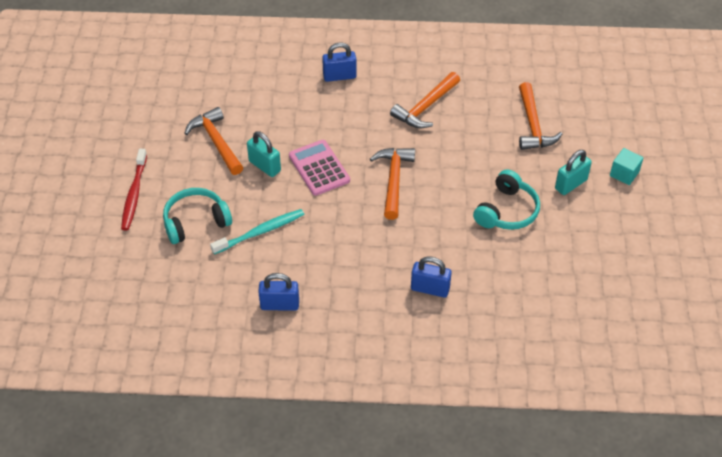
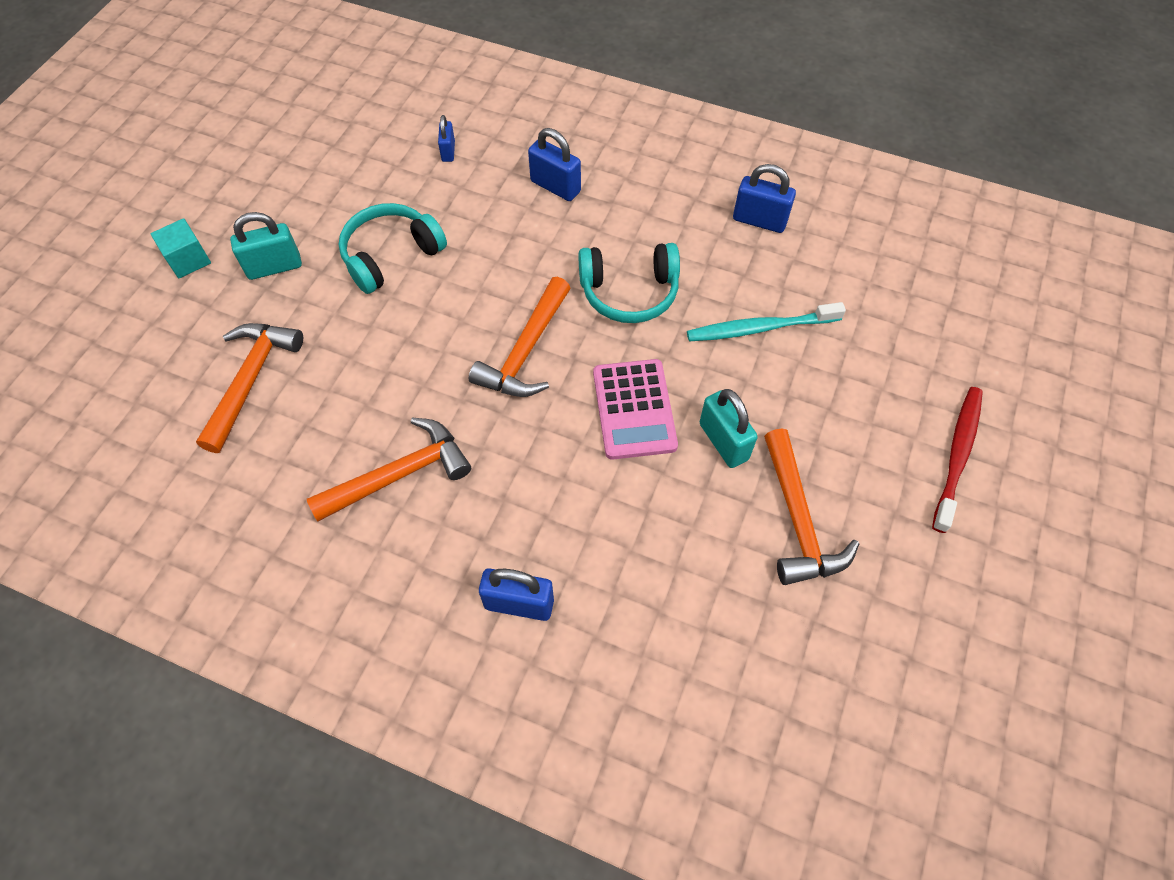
camera: 160 degrees left, 10 degrees up
turquoise headphones [163,188,232,244] -> turquoise headphones moved to [578,243,680,323]
none -> blue padlock [438,115,455,162]

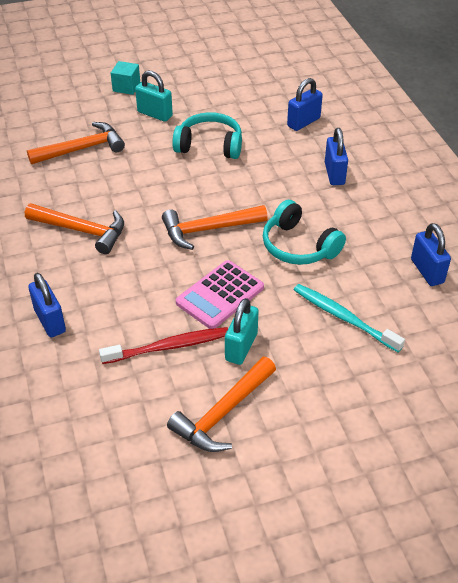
camera: 50 degrees right, 15 degrees down
blue padlock [438,115,455,162] -> blue padlock [287,78,323,131], size x1.65
red toothbrush [932,387,983,533] -> red toothbrush moved to [99,327,228,364]

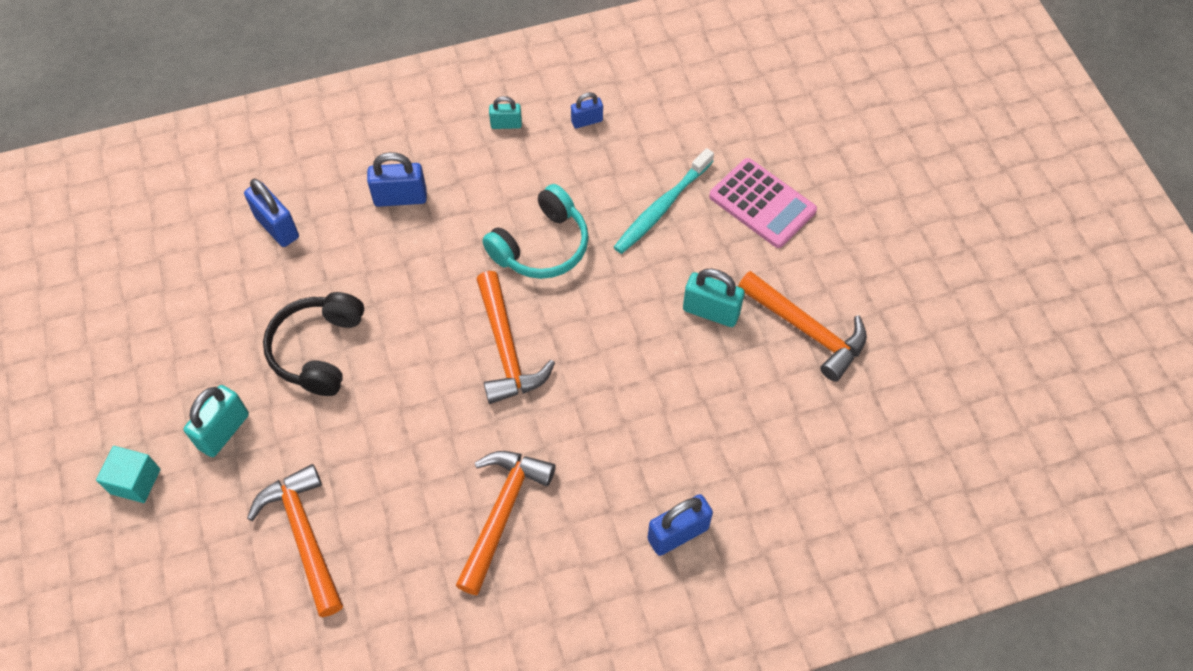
camera: 90 degrees left, 15 degrees up
red toothbrush [99,327,228,364] -> none
turquoise headphones [172,112,242,159] -> black headphones [263,292,364,396]
pink calculator [176,260,264,329] -> pink calculator moved to [709,158,817,248]
blue padlock [411,223,451,286] -> blue padlock [571,92,603,128], size x0.61
none -> turquoise padlock [489,96,522,129]

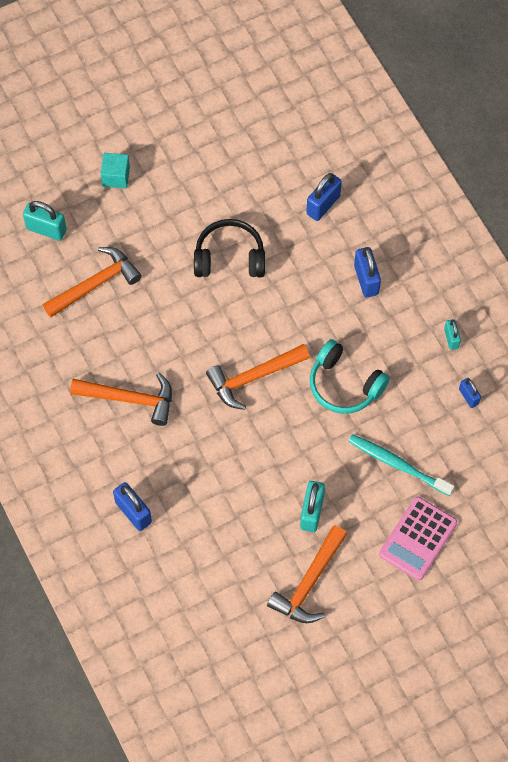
camera: 80 degrees right, 5 degrees up
turquoise padlock [184,385,249,457] -> turquoise padlock moved to [23,201,67,241]

